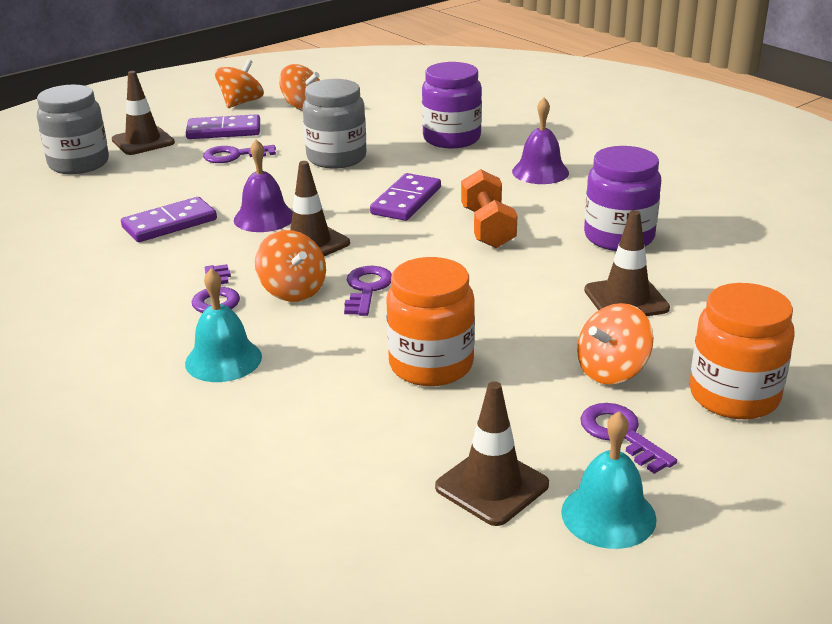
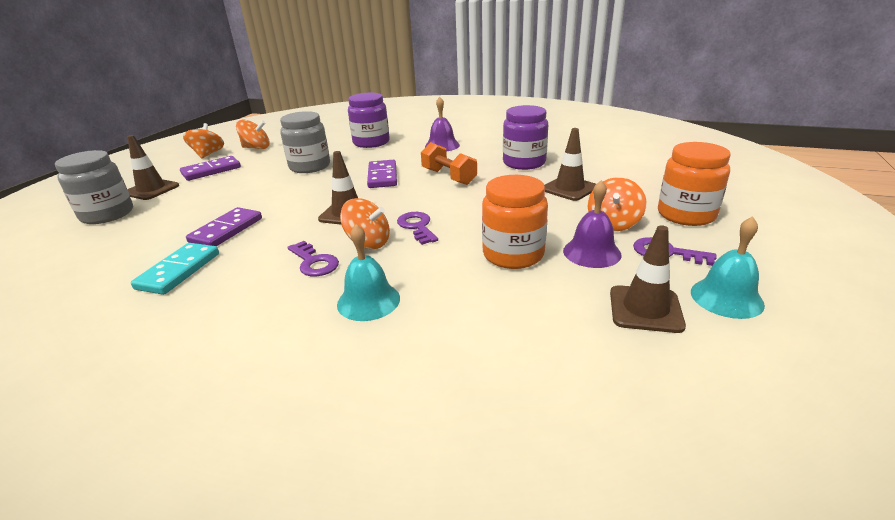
camera: 30 degrees left, 0 degrees up
purple key [203,145,276,163] -> none
purple bell [234,139,293,232] -> purple bell moved to [563,180,621,268]
none -> turquoise domino [131,243,219,295]

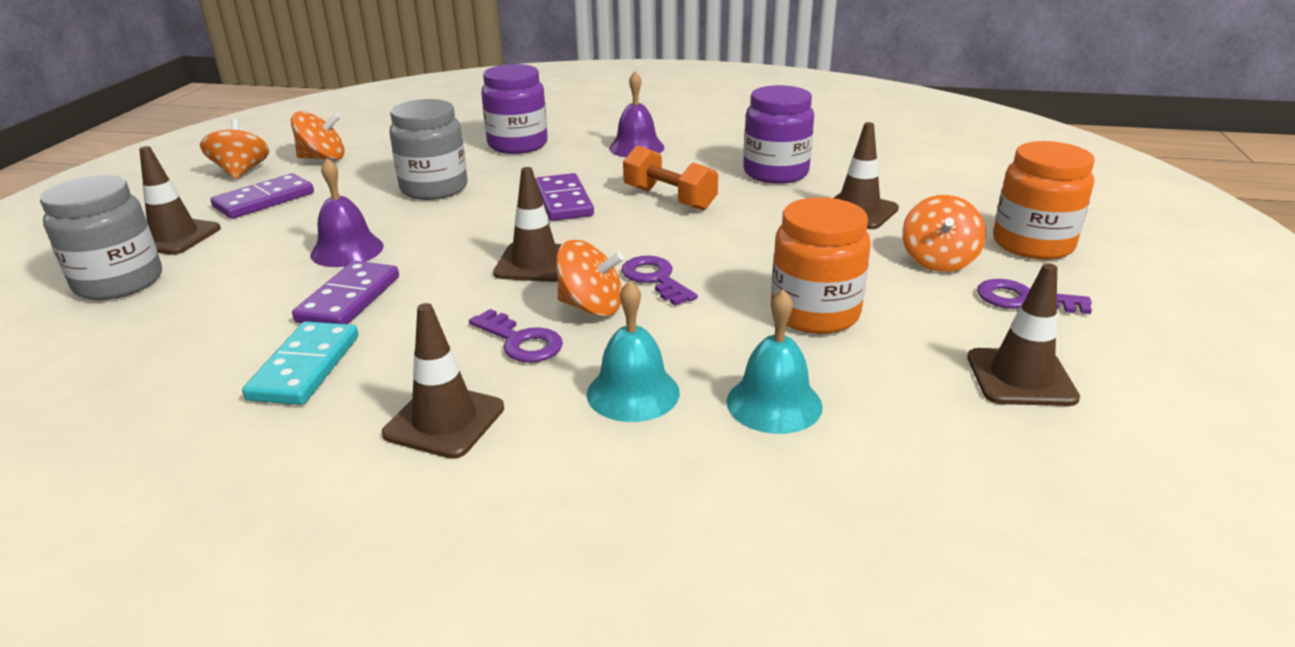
camera: 10 degrees left, 0 degrees up
purple bell [563,180,621,268] -> purple bell moved to [310,158,384,267]
turquoise bell [691,216,765,319] -> turquoise bell moved to [727,289,823,434]
none -> brown traffic cone [382,303,504,459]

